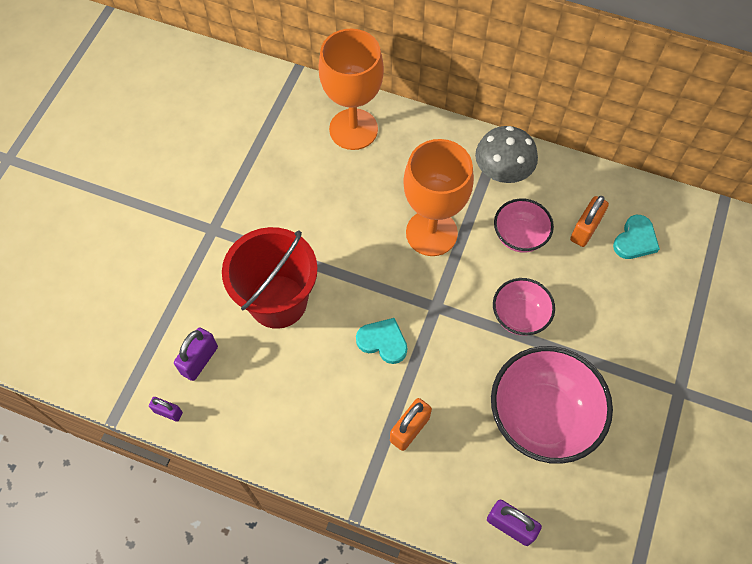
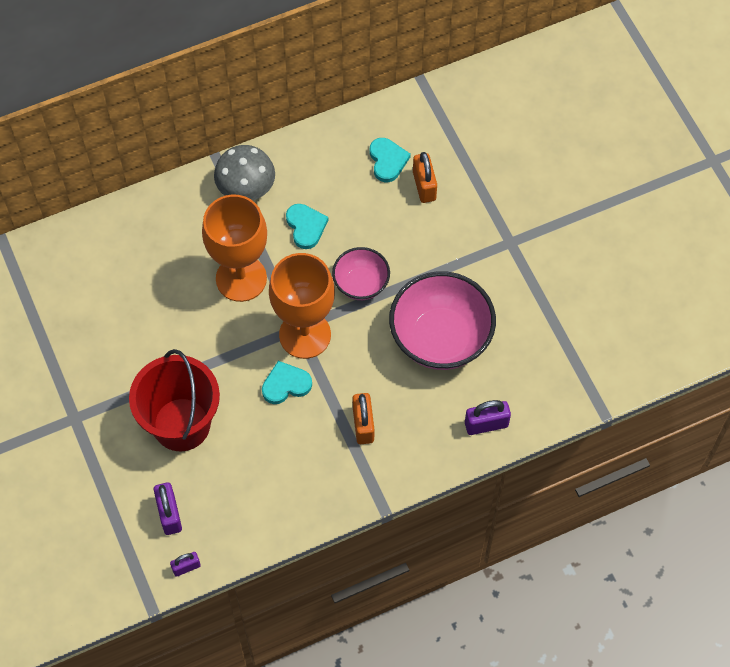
camera: 45 degrees left, 0 degrees up
orange goblet [318,29,384,150] -> orange goblet moved to [269,253,335,359]
pink bowl [494,198,554,252] -> turquoise heart [286,204,328,249]
orange padlock [570,196,609,247] -> orange padlock moved to [413,152,437,203]

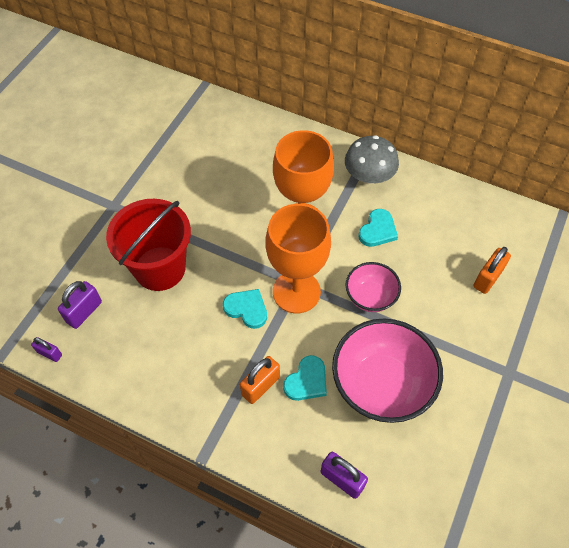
camera: 50 degrees right, 5 degrees down
turquoise heart [370,138,411,182] -> turquoise heart moved to [283,355,327,401]

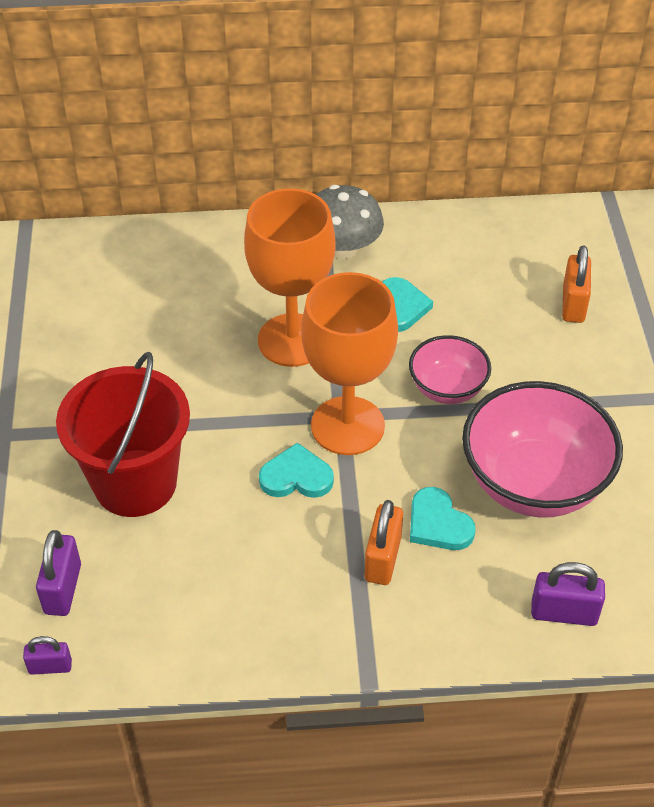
camera: 30 degrees left, 10 degrees down
turquoise heart [283,355,327,401] -> turquoise heart turned 135 degrees clockwise [410,487,476,550]

